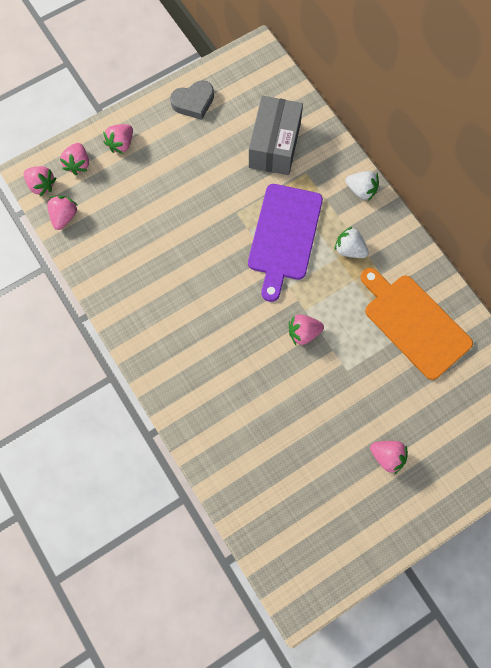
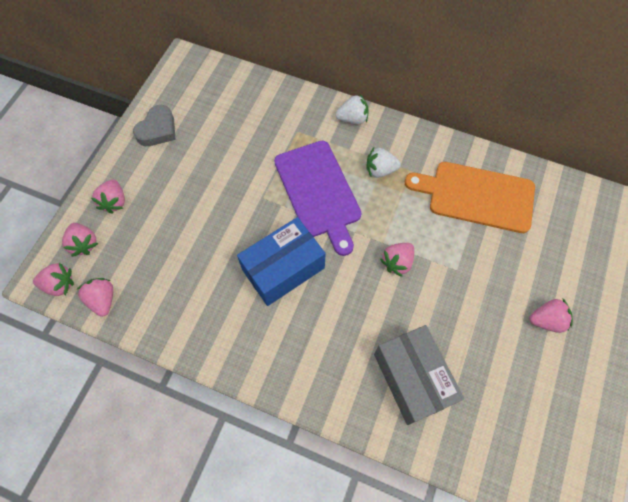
camera: 35 degrees left, 5 degrees down
grey box [249,96,303,175] -> grey box moved to [374,325,464,425]
none -> blue box [237,217,326,306]

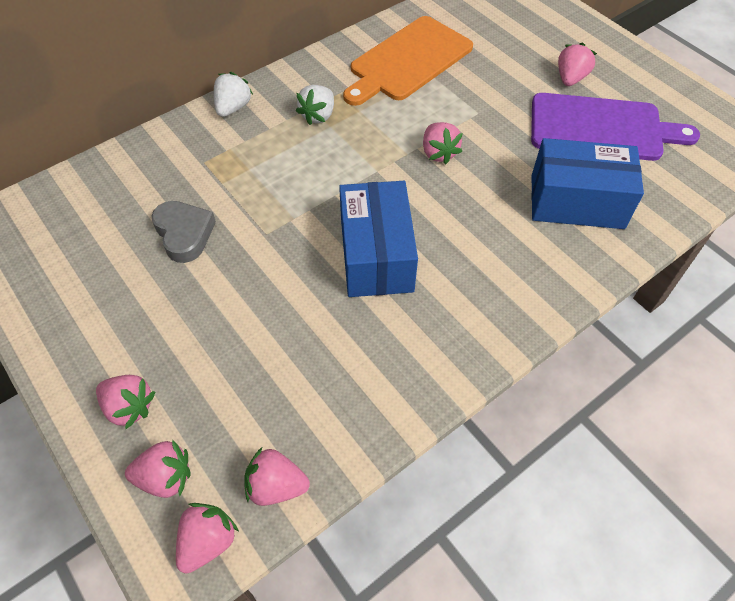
camera: 60 degrees left, 10 degrees down
grey heart [133,105,176,146] -> grey heart moved to [152,201,216,263]
purple cutting board [274,141,362,256] -> purple cutting board moved to [531,93,700,161]
grey box [374,325,464,425] -> blue box [531,138,644,229]

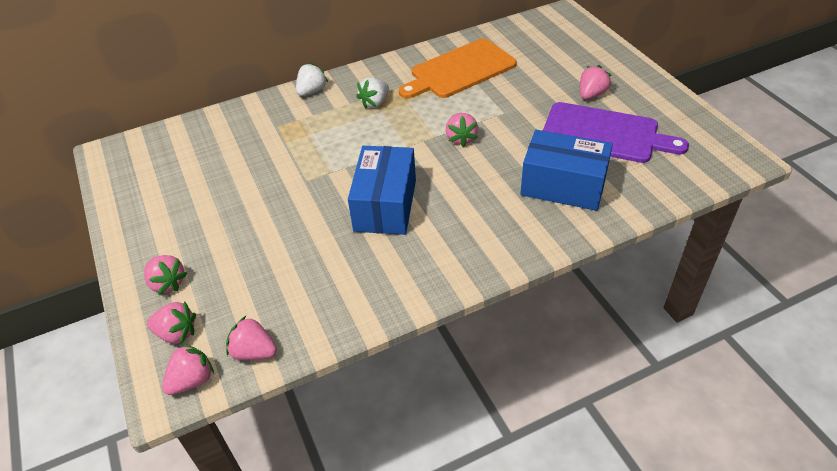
camera: 15 degrees right, 10 degrees down
grey heart [152,201,216,263] -> none

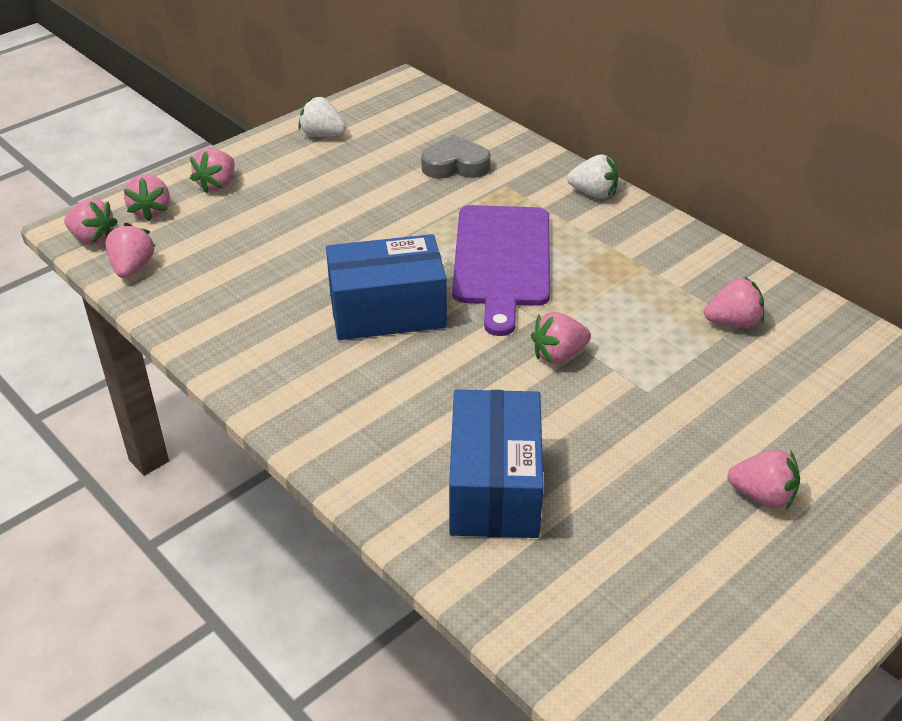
camera: 70 degrees right, 5 degrees down
white strawberry [356,77,389,109] -> white strawberry moved to [298,96,346,137]
orange cutting board [399,38,517,98] -> pink strawberry [704,277,764,328]
purple cutting board [543,102,689,163] -> purple cutting board moved to [452,205,550,336]
none -> grey heart [421,135,490,179]

